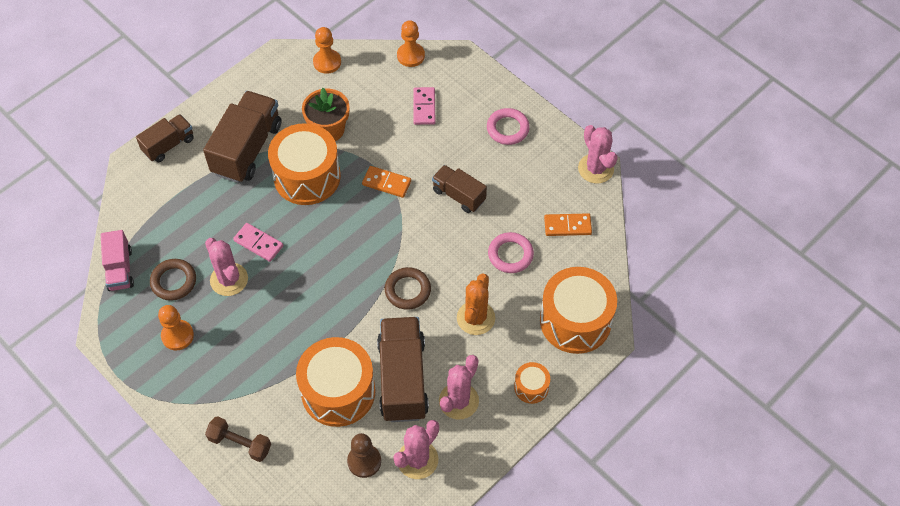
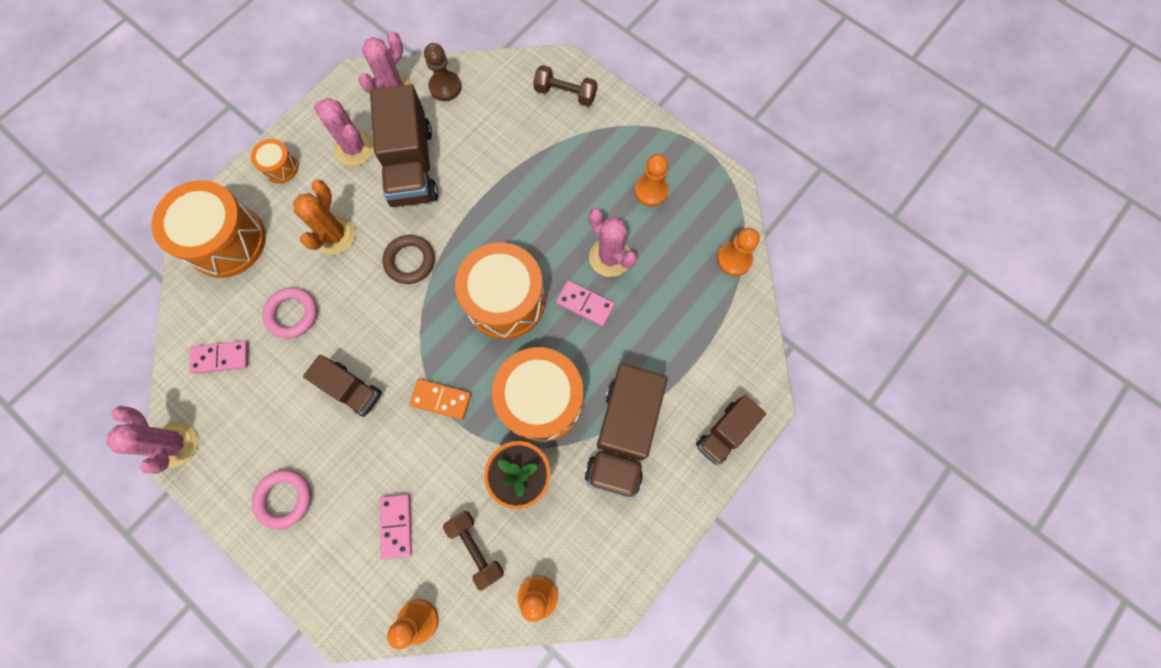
camera: 175 degrees right, 15 degrees up
pink truck [101,230,134,291] -> orange pawn [717,228,760,276]
brown ring [150,259,196,301] -> none
orange drum [296,337,376,427] -> orange drum moved to [455,242,546,339]
pink cactus [439,355,479,420] -> pink cactus turned 75 degrees counterclockwise [314,98,374,166]
orange domino [544,213,592,236] -> pink domino [189,341,249,374]
none -> brown dumbbell [443,511,504,591]

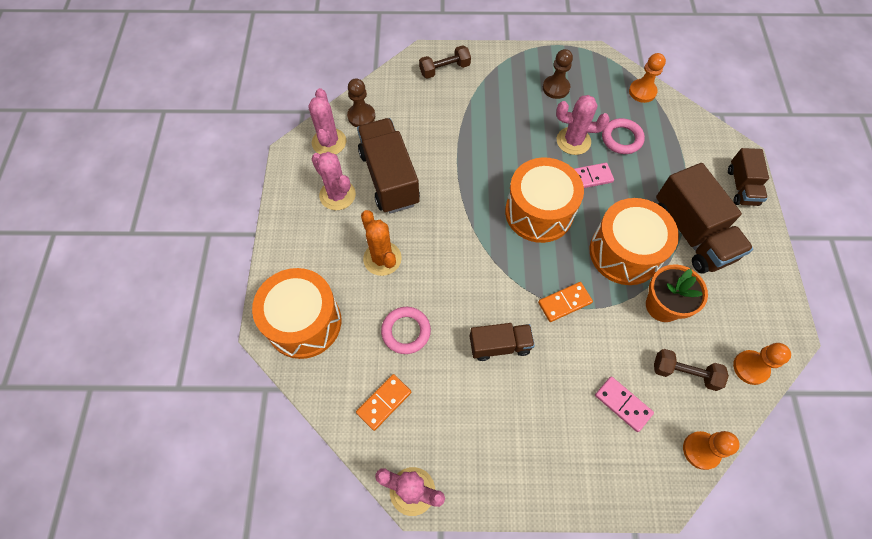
camera: 40 degrees left, 10 degrees down
pink domino [189,341,249,374] -> orange domino [356,374,411,431]
orange drum [251,139,298,184] -> none
pink ring [252,469,311,529] -> pink ring moved to [602,118,645,154]
pink cactus [314,98,374,166] -> pink cactus turned 45 degrees clockwise [311,152,356,210]
brown truck [370,84,438,207] -> brown truck turned 150 degrees counterclockwise [357,118,420,214]
brown ring [383,235,435,284] -> none
orange pawn [635,154,669,207] -> brown pawn [543,49,573,99]

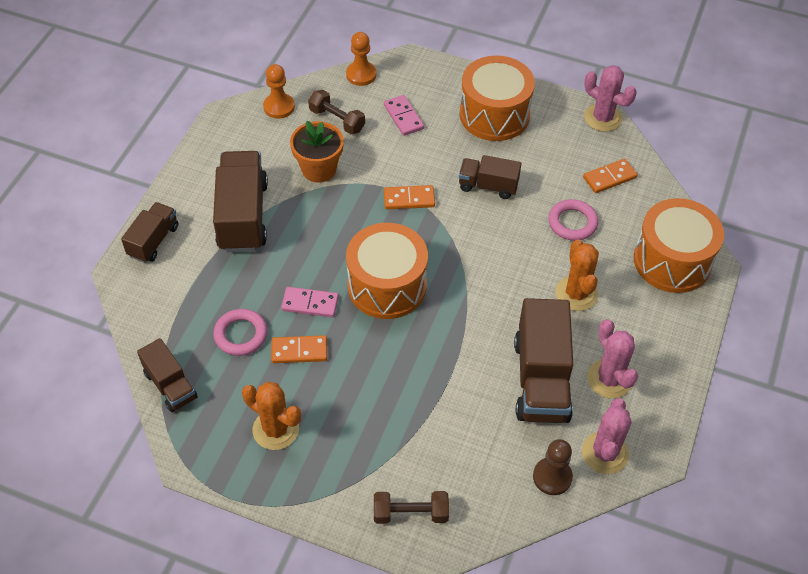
camera: 160 degrees left, 10 degrees down
brown pawn [543,49,573,99] -> orange cactus [242,382,301,450]
pink cactus [556,95,610,155] -> orange domino [271,335,327,363]
orange drum [590,198,679,285] -> orange drum moved to [460,55,535,141]
orange pawn [629,53,666,103] -> brown truck [137,338,198,412]

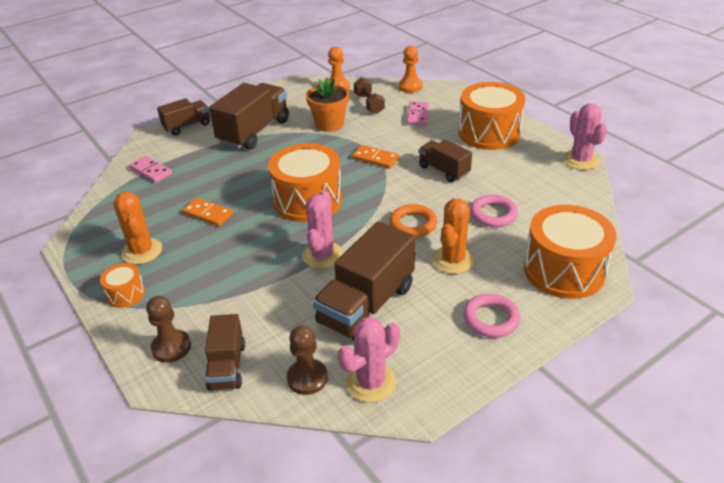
camera: 35 degrees right, 15 degrees down
brown truck [137,338,198,412] -> brown truck moved to [205,314,245,391]
pink ring [213,309,267,356] -> pink ring moved to [463,294,520,338]
pink domino [281,287,339,317] -> pink domino moved to [129,156,172,183]
brown dumbbell [374,491,449,524] -> brown pawn [146,296,191,363]
orange domino [583,159,637,193] -> none
pink cactus [587,319,638,398] -> pink cactus moved to [302,190,343,269]
none -> orange drum [100,263,145,308]
none -> orange ring [389,204,437,238]

